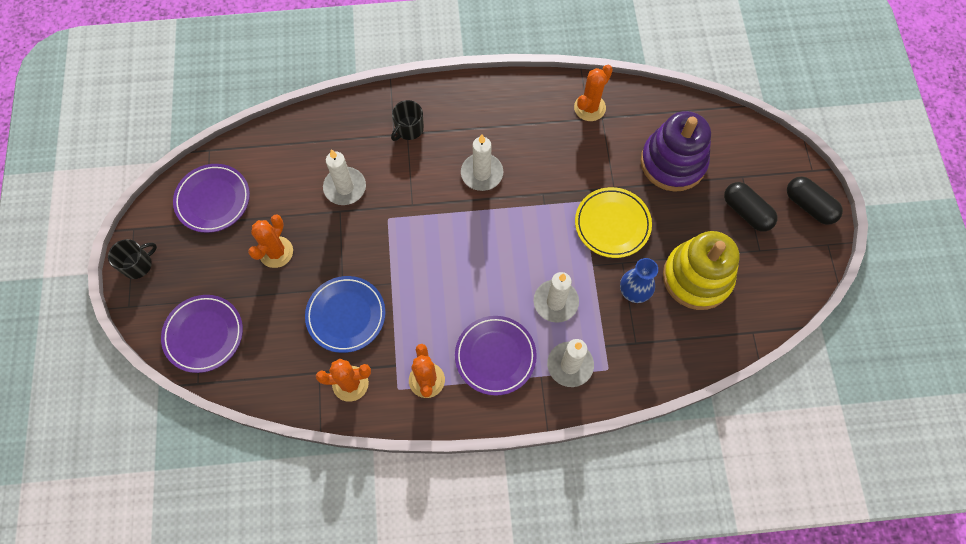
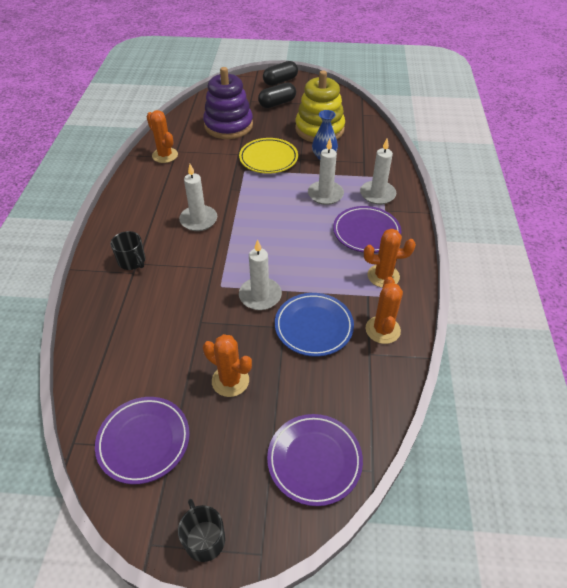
camera: 80 degrees left, 20 degrees down
white candle [323,149,366,205] -> white candle moved to [239,239,282,310]

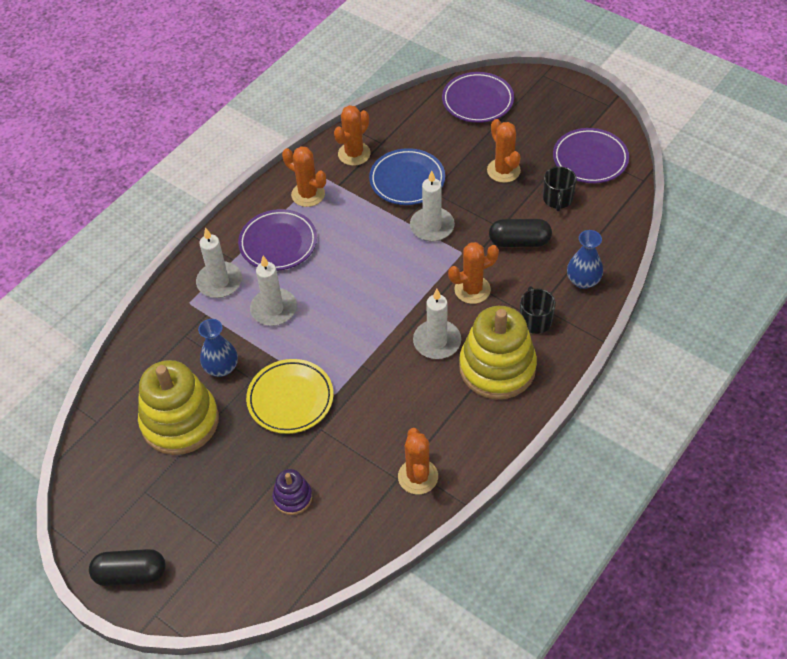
camera: 145 degrees left, 5 degrees up
black mug [178,499,225,562] -> black mug moved to [543,166,577,211]
purple stacking toy [203,67,253,139] -> purple stacking toy [272,469,312,515], size x0.48
black capsule [258,83,296,108] -> black capsule moved to [489,219,552,247]
none -> orange cactus [448,242,499,304]
none -> yellow stacking toy [459,306,537,400]
none -> blue vase [567,230,603,289]

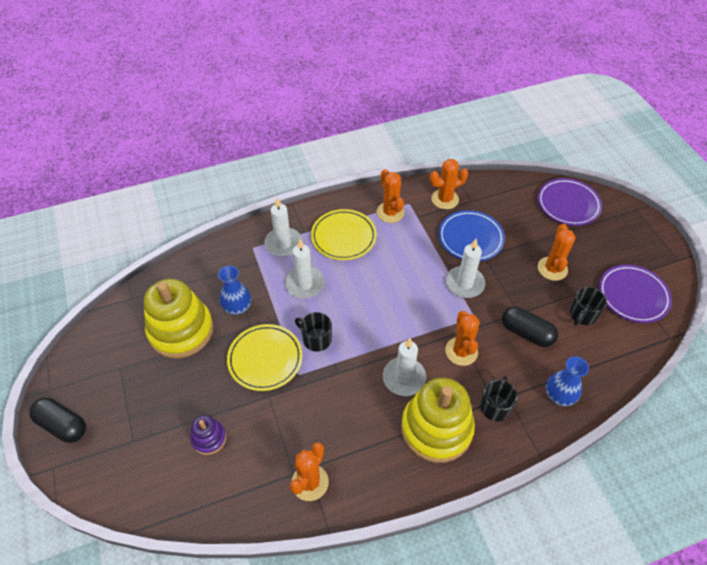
camera: 30 degrees right, 0 degrees up
purple plate [238,209,317,271] -> yellow plate [311,209,377,260]
orange cactus [448,242,499,304] -> orange cactus turned 75 degrees clockwise [445,311,480,366]
none -> black mug [295,312,332,352]

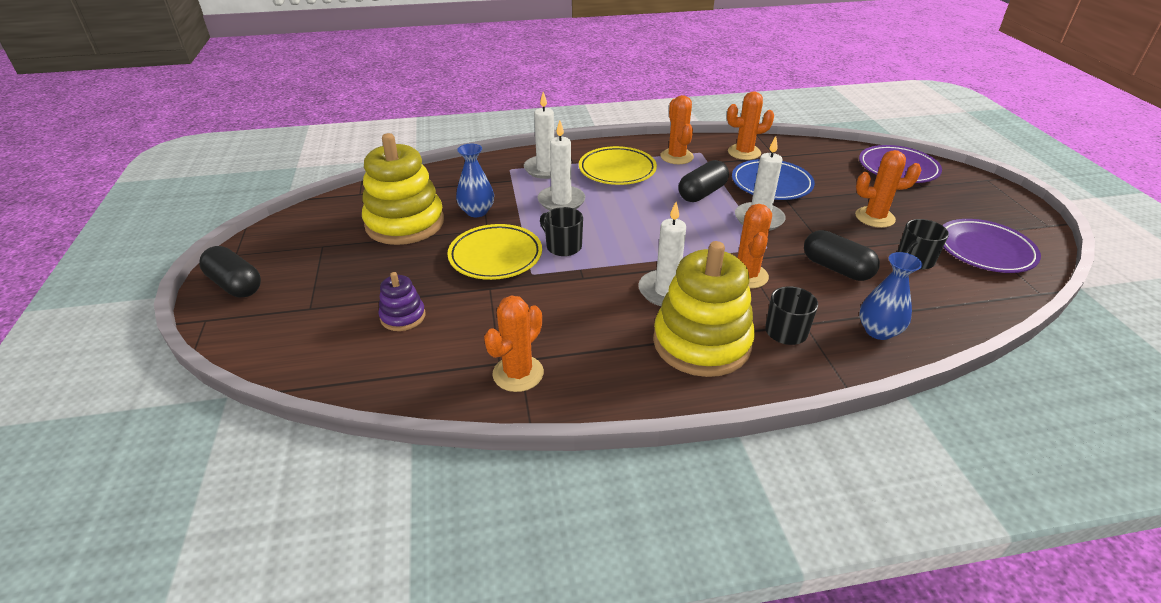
camera: 10 degrees right, 15 degrees down
orange cactus [538,224,576,281] -> orange cactus turned 75 degrees clockwise [855,150,921,228]
none -> black capsule [678,160,729,202]

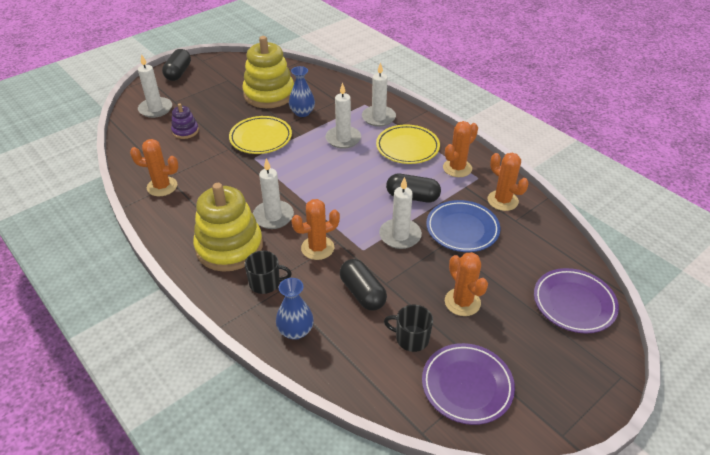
camera: 60 degrees right, 5 degrees up
black mug [540,207,583,256] -> none
black capsule [804,230,880,281] -> black capsule turned 45 degrees counterclockwise [340,259,387,311]
none -> white candle [138,54,172,118]

